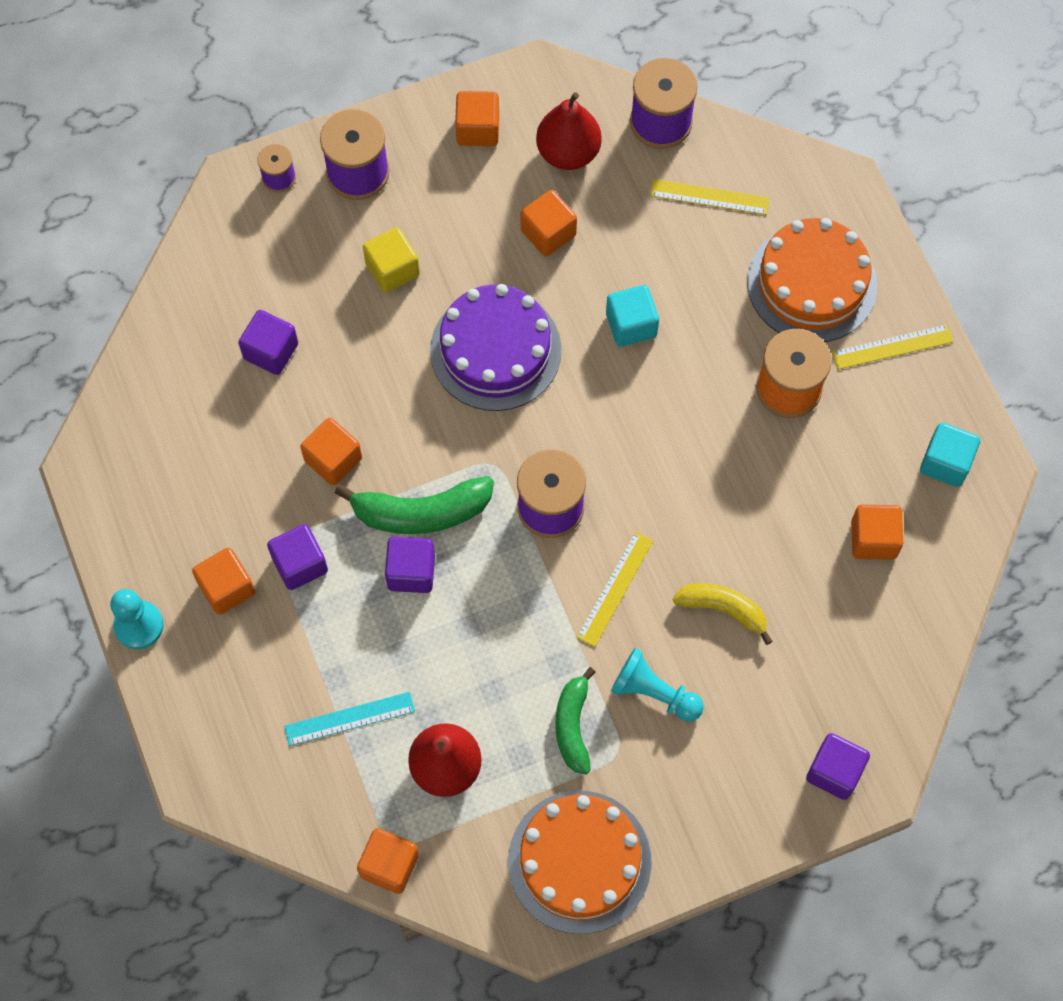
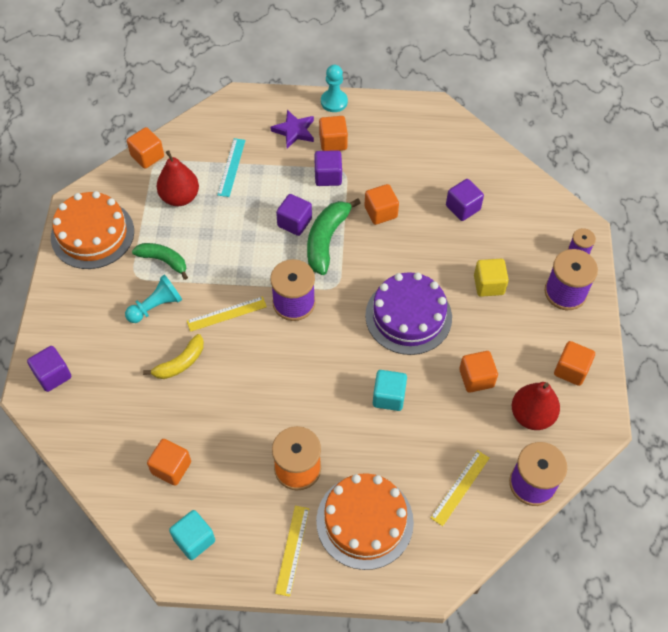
camera: 115 degrees right, 10 degrees down
yellow ruler [576,531,653,647] -> yellow ruler turned 75 degrees counterclockwise [187,296,267,332]
none -> purple star [270,110,314,148]

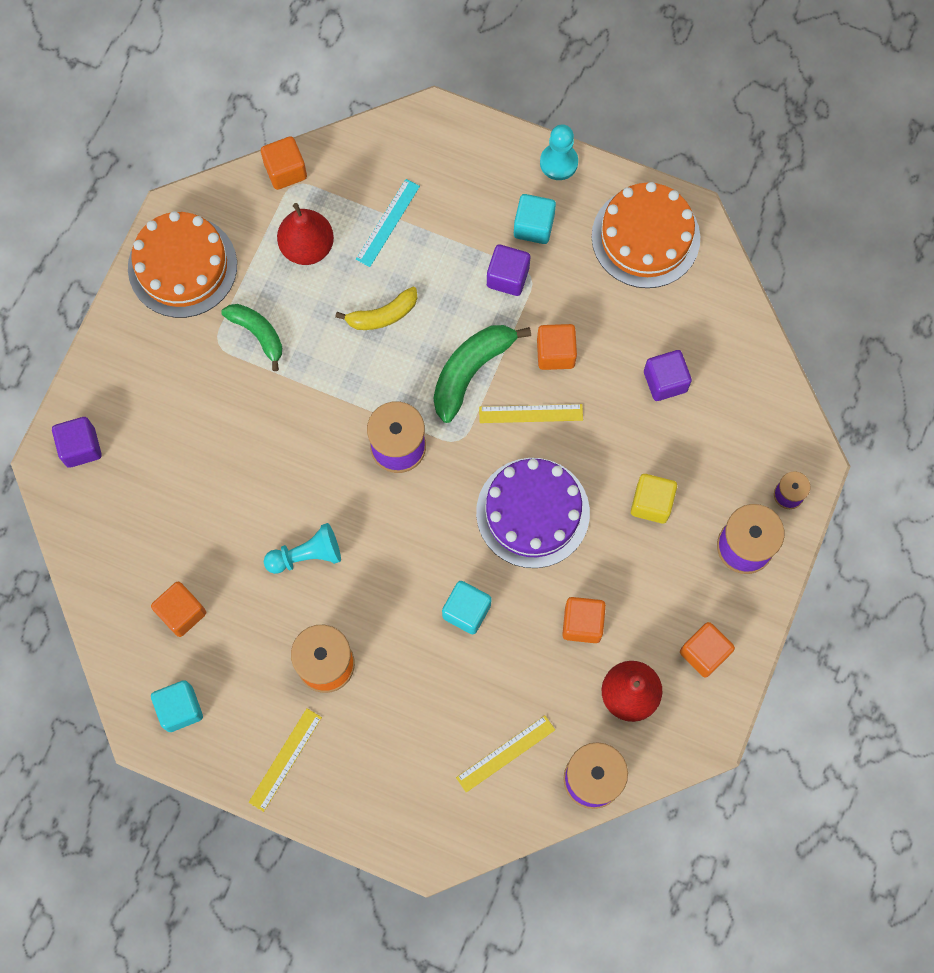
camera: 20 degrees right, 15 degrees up
turquoise pawn [125,275,182,323] -> turquoise pawn moved to [264,523,341,574]
yellow banana [143,334,204,379] -> yellow banana moved to [335,287,417,330]
yellow ruler [187,296,267,332] -> yellow ruler moved to [479,404,583,423]
purple star [270,110,314,148] -> none
purple cube [276,194,312,236] -> none
orange cake [316,473,414,570] -> orange cake moved to [592,182,700,288]
orange cube [319,116,348,151] -> turquoise cube [514,194,556,244]

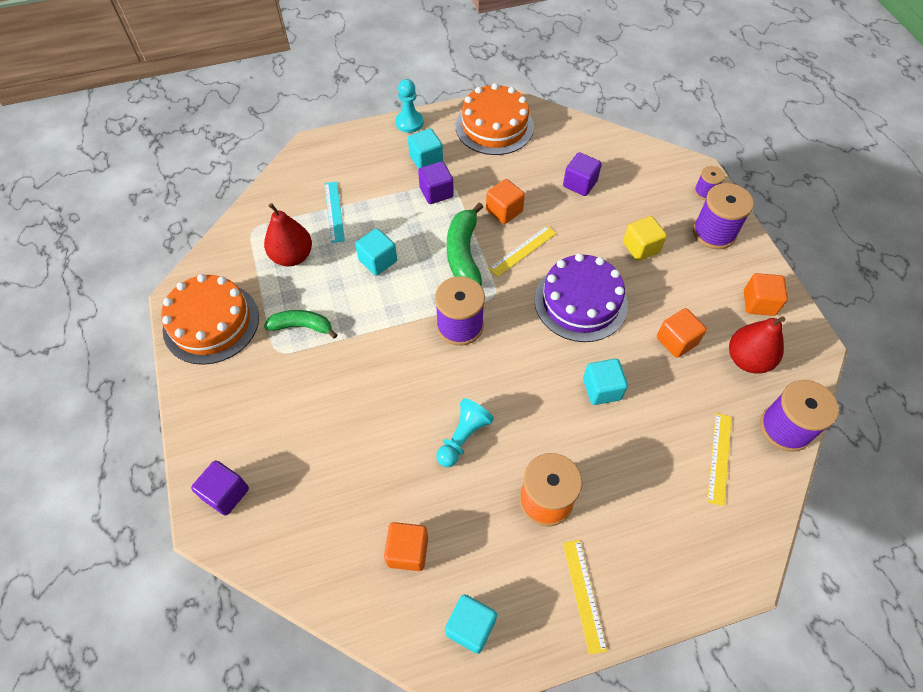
camera: 40 degrees left, 15 degrees down
orange cube [261,136,307,190] -> none
yellow banana [335,287,417,330] -> turquoise cube [355,228,397,275]

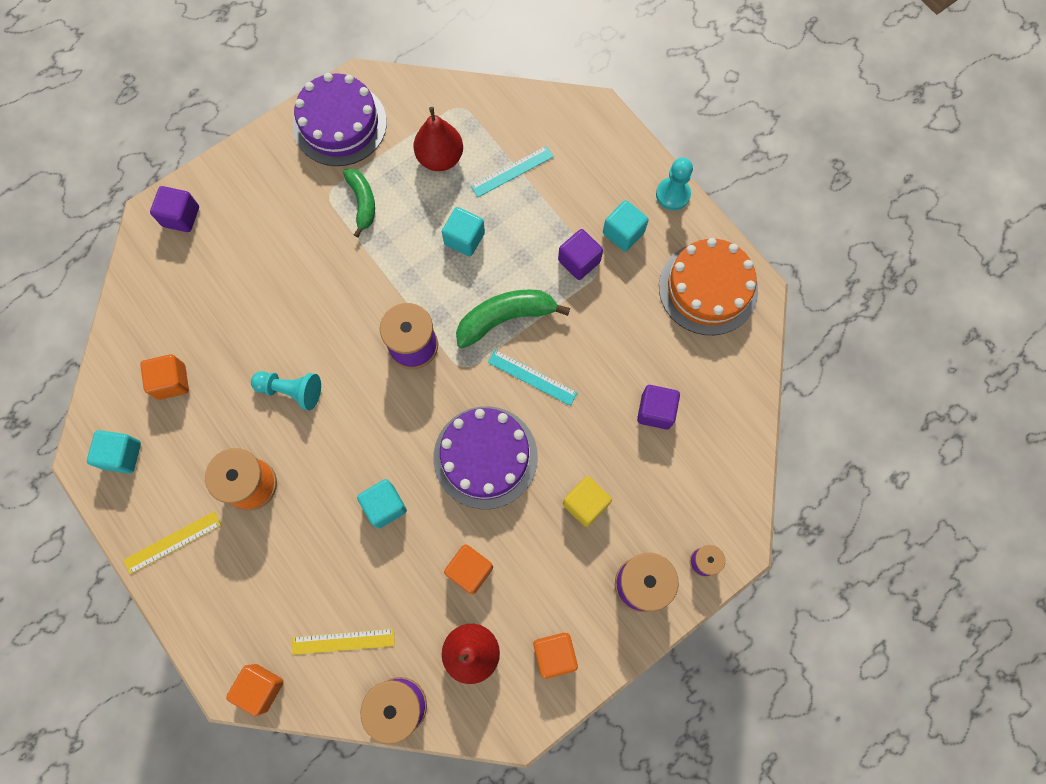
camera: 70 degrees right, 15 degrees up
orange cake [161,274,259,365] -> purple cake [293,73,387,166]
orange cube [486,179,525,224] -> orange cube moved to [226,664,284,716]
yellow ruler [488,226,557,277] -> turquoise ruler [488,350,578,406]

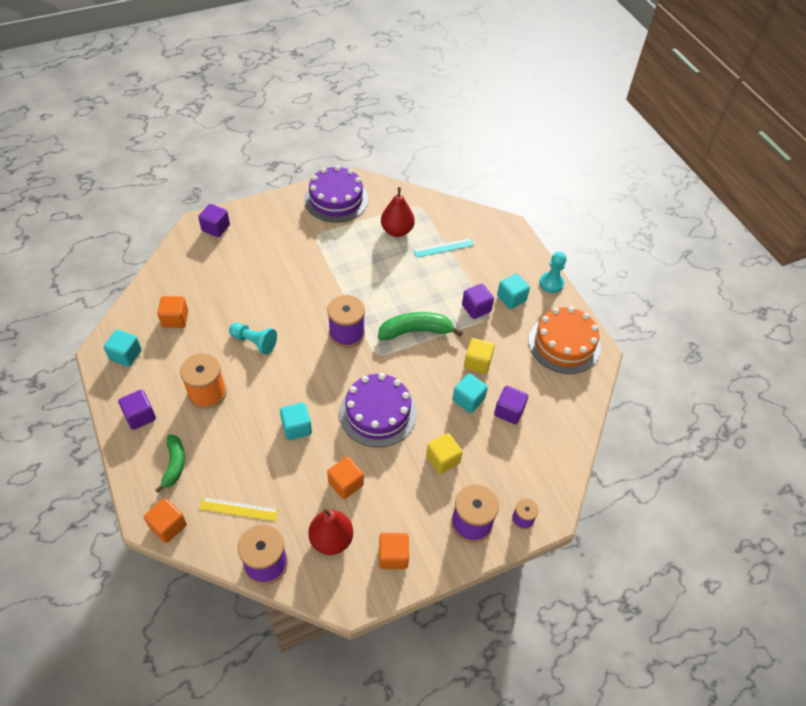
camera: 10 degrees right, 20 degrees down
yellow ruler [124,511,221,574] -> purple cube [118,390,156,430]
green banana [343,168,375,238] -> green banana moved to [155,435,185,493]
turquoise cube [442,207,485,256] -> turquoise cube moved to [452,374,488,413]
turquoise ruler [488,350,578,406] -> none
none -> yellow cube [464,338,495,374]

